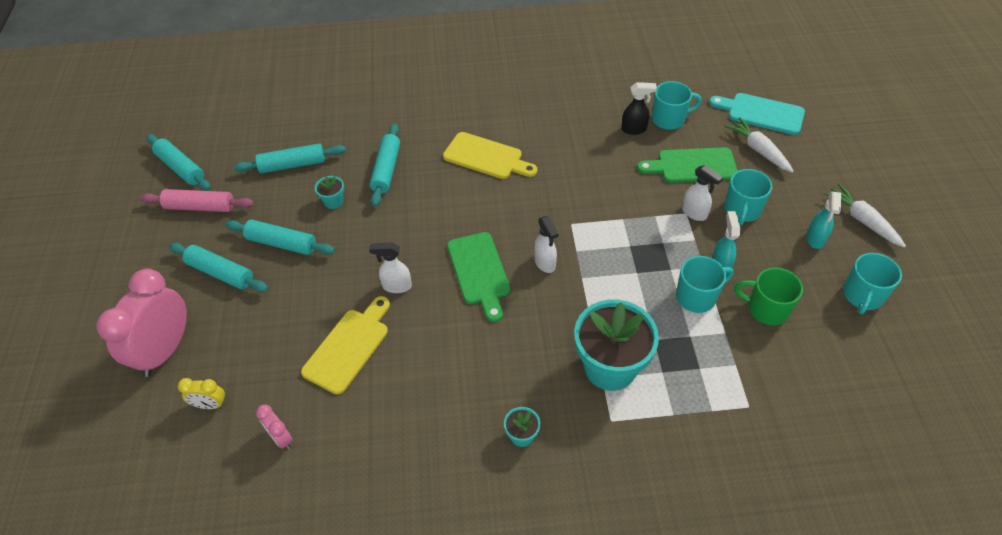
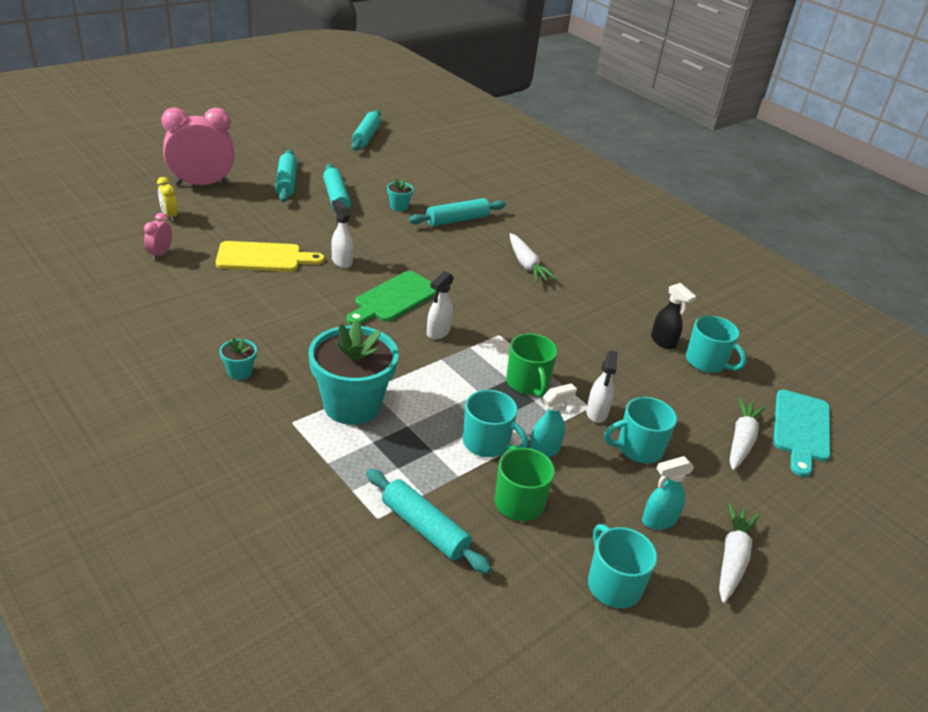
camera: 50 degrees right, 15 degrees down
pink rolling pin [140,189,254,212] -> none
turquoise rolling pin [234,143,346,174] -> turquoise rolling pin moved to [366,469,491,574]
yellow cutting board [443,132,538,179] -> white carrot [509,233,557,283]
green cutting board [637,147,738,183] -> none
turquoise cutting board [709,93,805,135] -> turquoise cutting board turned 150 degrees counterclockwise [773,390,830,477]
turquoise mug [843,253,902,314] -> turquoise mug turned 75 degrees clockwise [588,524,657,608]
none -> green mug [506,334,558,397]

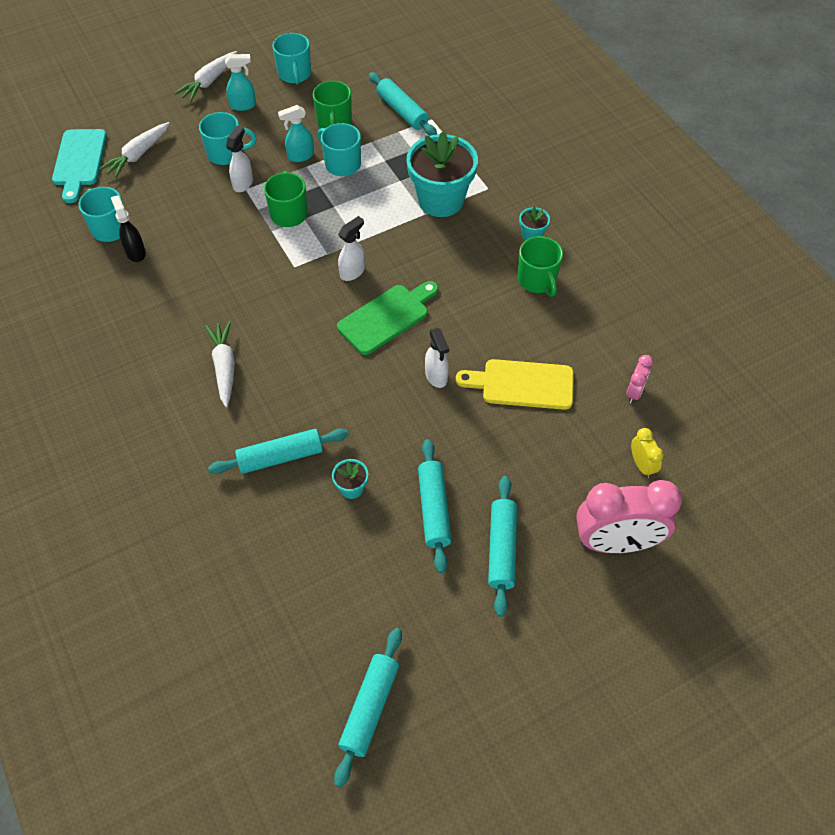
camera: 165 degrees left, 20 degrees up
turquoise cutting board [773,390,830,477] -> turquoise cutting board turned 150 degrees clockwise [52,129,107,203]
none -> green mug [518,236,563,297]

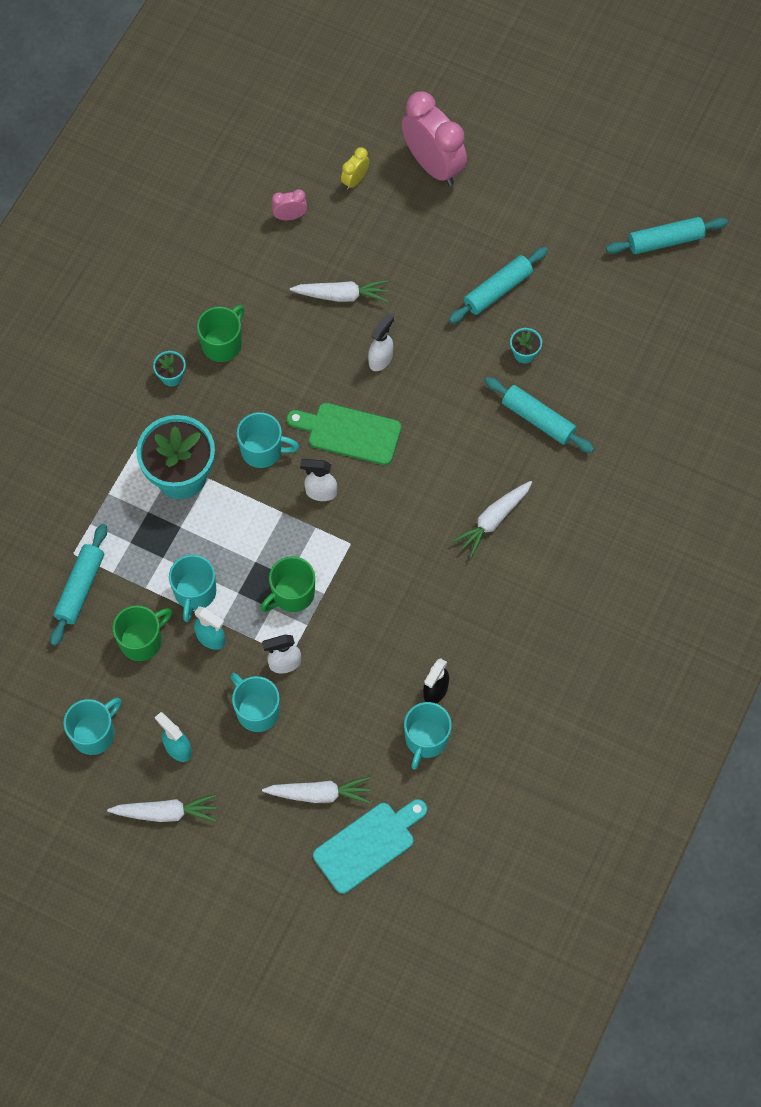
camera: 125 degrees left, 10 degrees up
yellow cutting board [456,359,574,410] -> white carrot [290,280,389,302]
turquoise rolling pin [488,476,517,617] -> none
none -> turquoise mug [237,412,299,468]

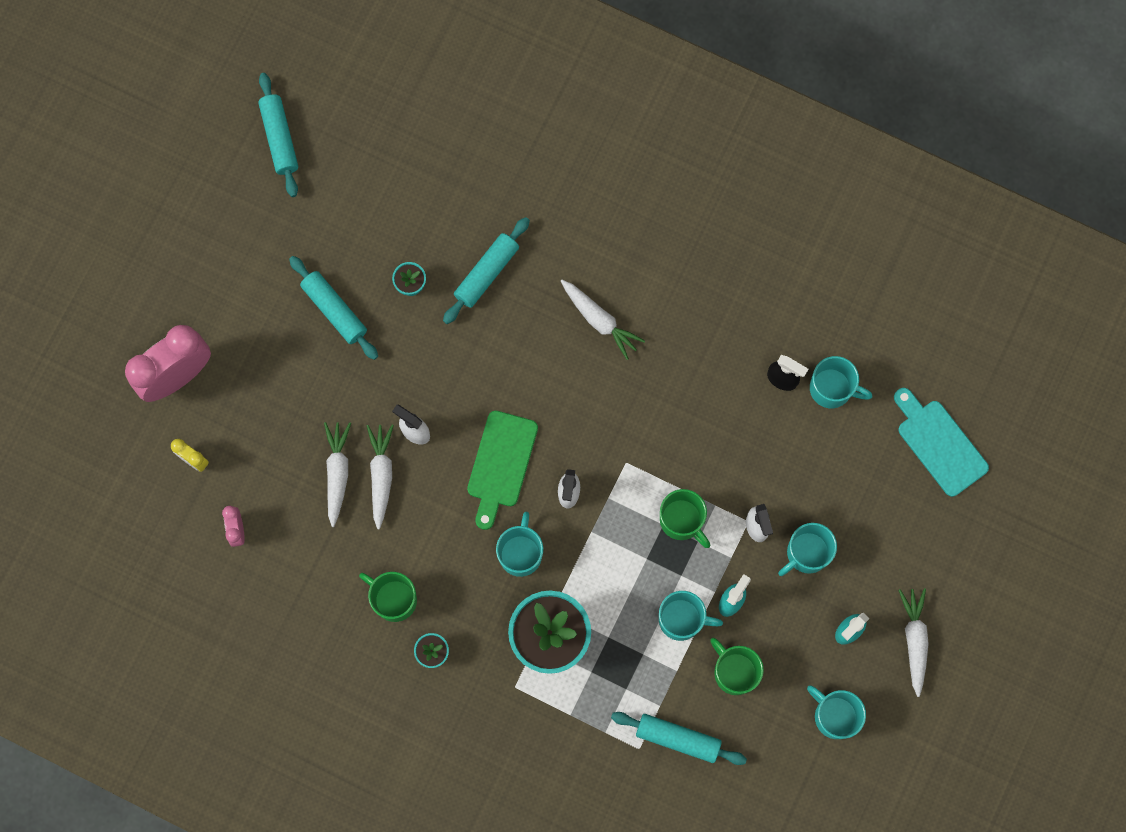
camera: 90 degrees left, 10 degrees up
white carrot [262,776,371,804] -> white carrot moved to [367,424,394,530]

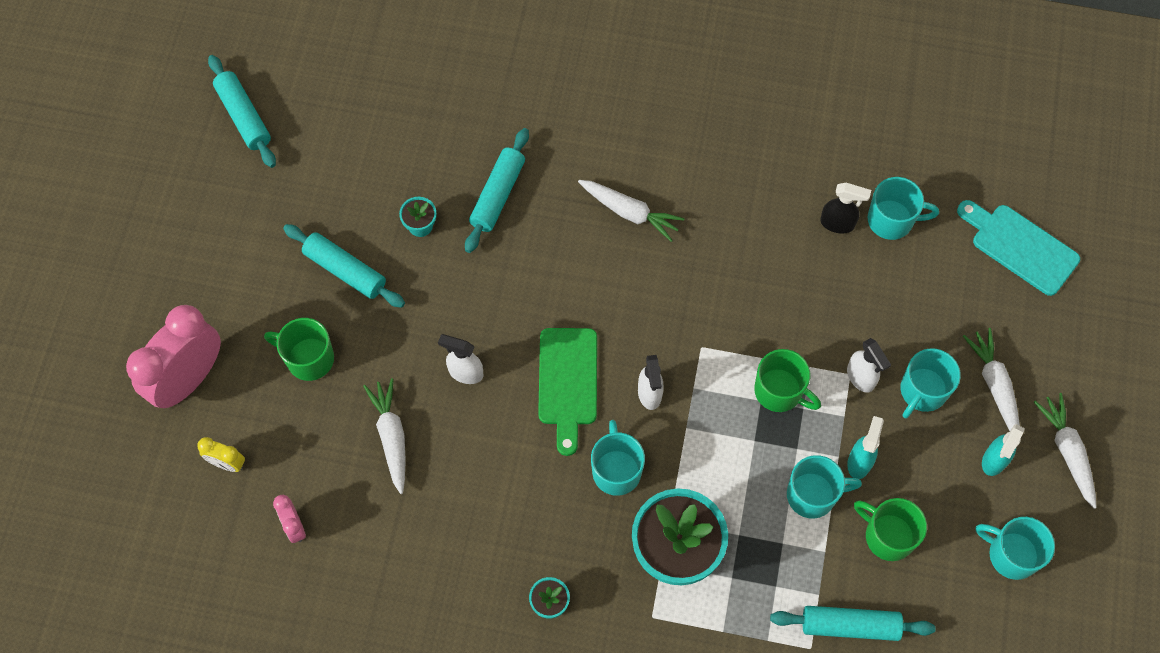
camera: 15 degrees left, 10 degrees down
green mug [359,572,417,622] -> green mug moved to [264,318,334,381]
white carrot [367,424,394,530] -> white carrot moved to [963,328,1020,431]

